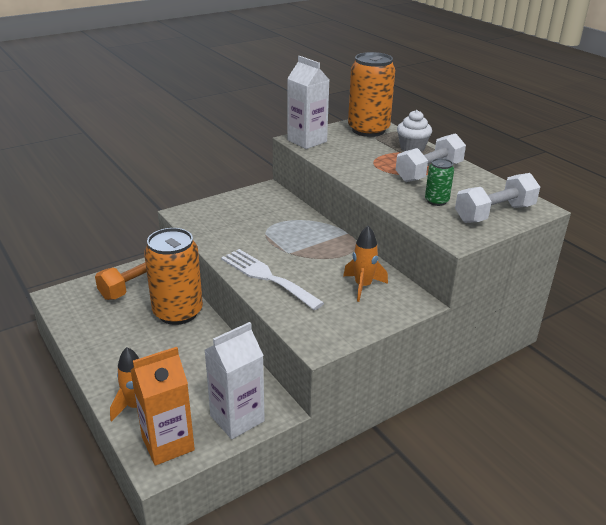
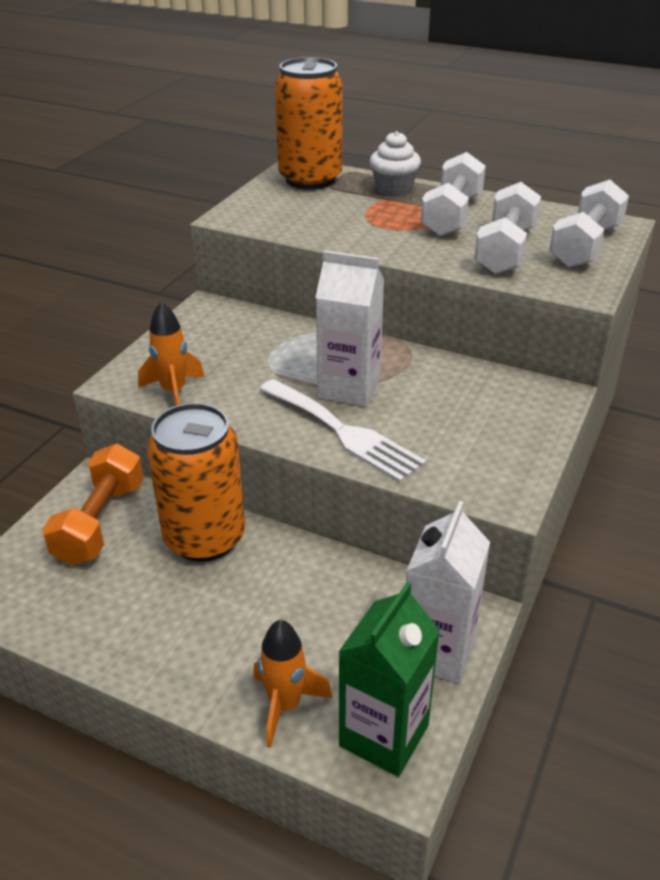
camera: 30 degrees left, 5 degrees up
orange carton [130,347,195,466] -> green carton [339,582,440,777]
white fork [221,249,324,310] -> white fork turned 150 degrees counterclockwise [259,379,426,482]
white carton [287,56,329,149] -> white carton moved to [315,251,384,407]
orange rocket [343,226,388,302] -> orange rocket moved to [138,301,205,406]
green can [425,158,454,206] -> white dumbbell [474,182,541,274]

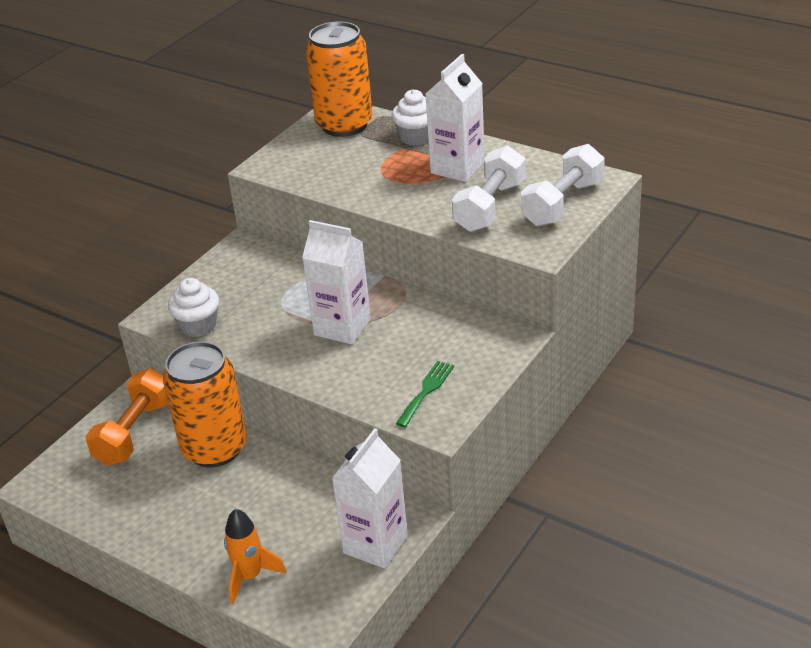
camera: 10 degrees right, 0 degrees up
orange rocket [138,301,205,406] -> white cupcake [168,278,219,337]
white fork [259,379,426,482] -> none
green carton [339,582,440,777] -> none
white dumbbell [421,152,486,236] -> white carton [425,54,485,182]
none -> green fork [396,361,454,427]

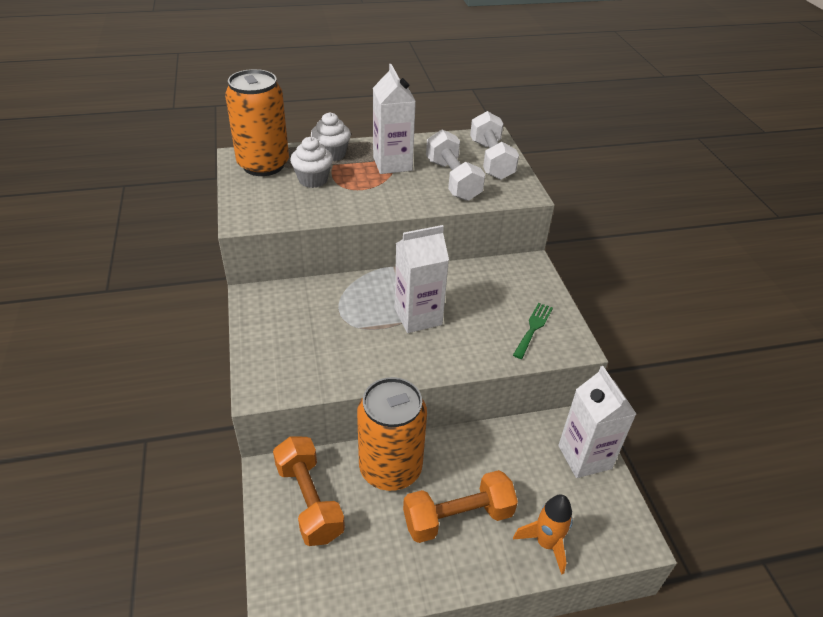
camera: 50 degrees left, 5 degrees up
white cupcake [168,278,219,337] -> white cupcake moved to [290,137,333,188]
green fork [396,361,454,427] -> green fork turned 45 degrees clockwise [513,303,553,359]
none -> orange dumbbell [403,470,518,543]

